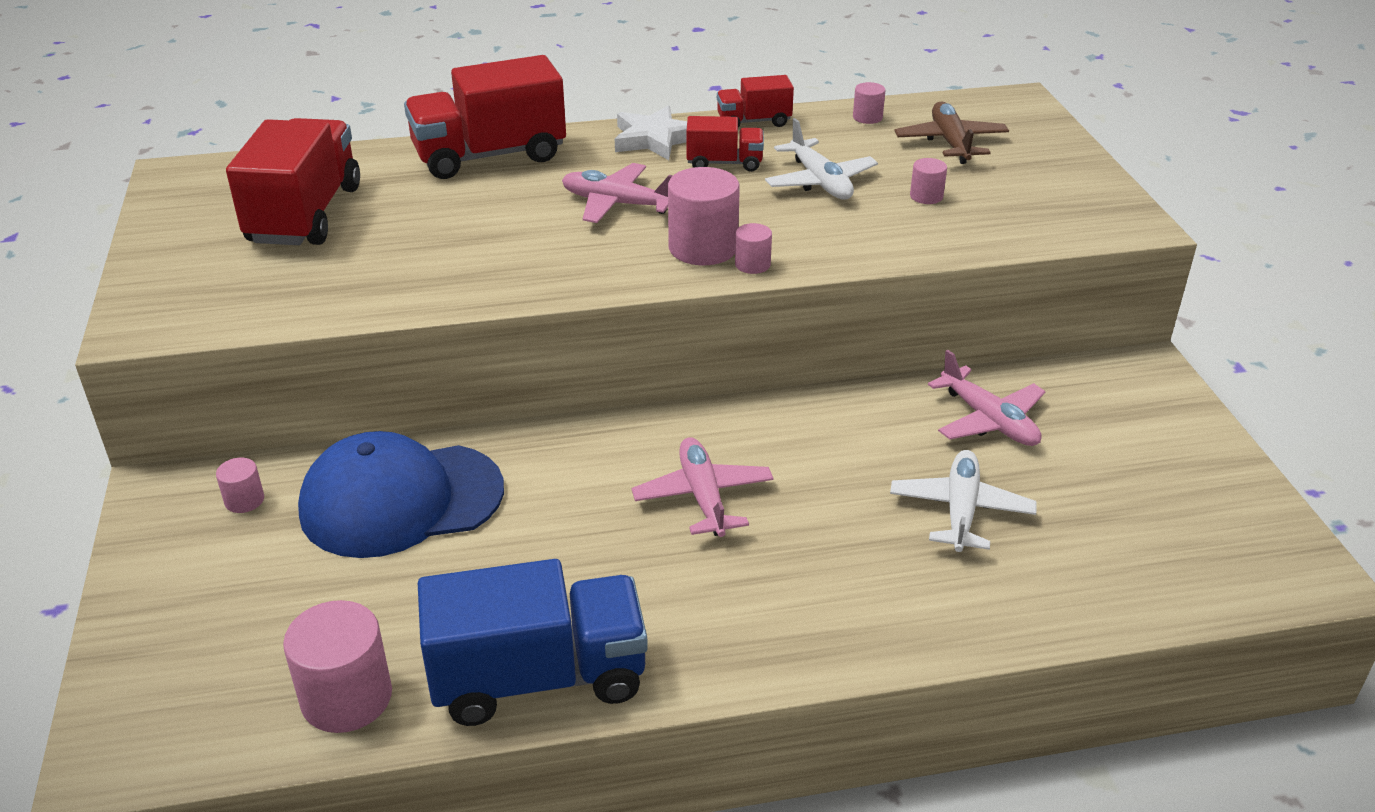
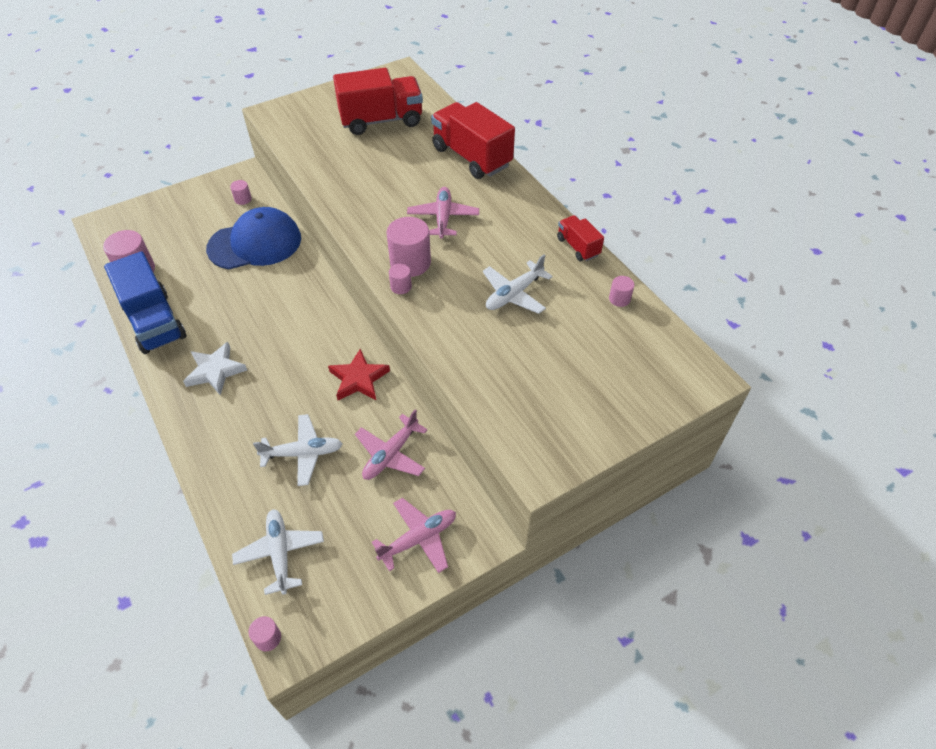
camera: 70 degrees right, 15 degrees up
blue cap [298,431,504,558] -> blue cap turned 105 degrees clockwise [206,207,301,269]
white star [615,105,687,160] -> white star moved to [183,342,247,395]
pink plane [632,437,774,537] -> pink plane moved to [372,498,456,573]
red truck [686,116,764,172] -> none
brown plane [894,101,1009,164] -> none
pink cylinder [910,158,947,204] -> pink cylinder moved to [248,616,281,651]
none -> white plane [232,509,324,595]
none -> red star [328,349,390,400]

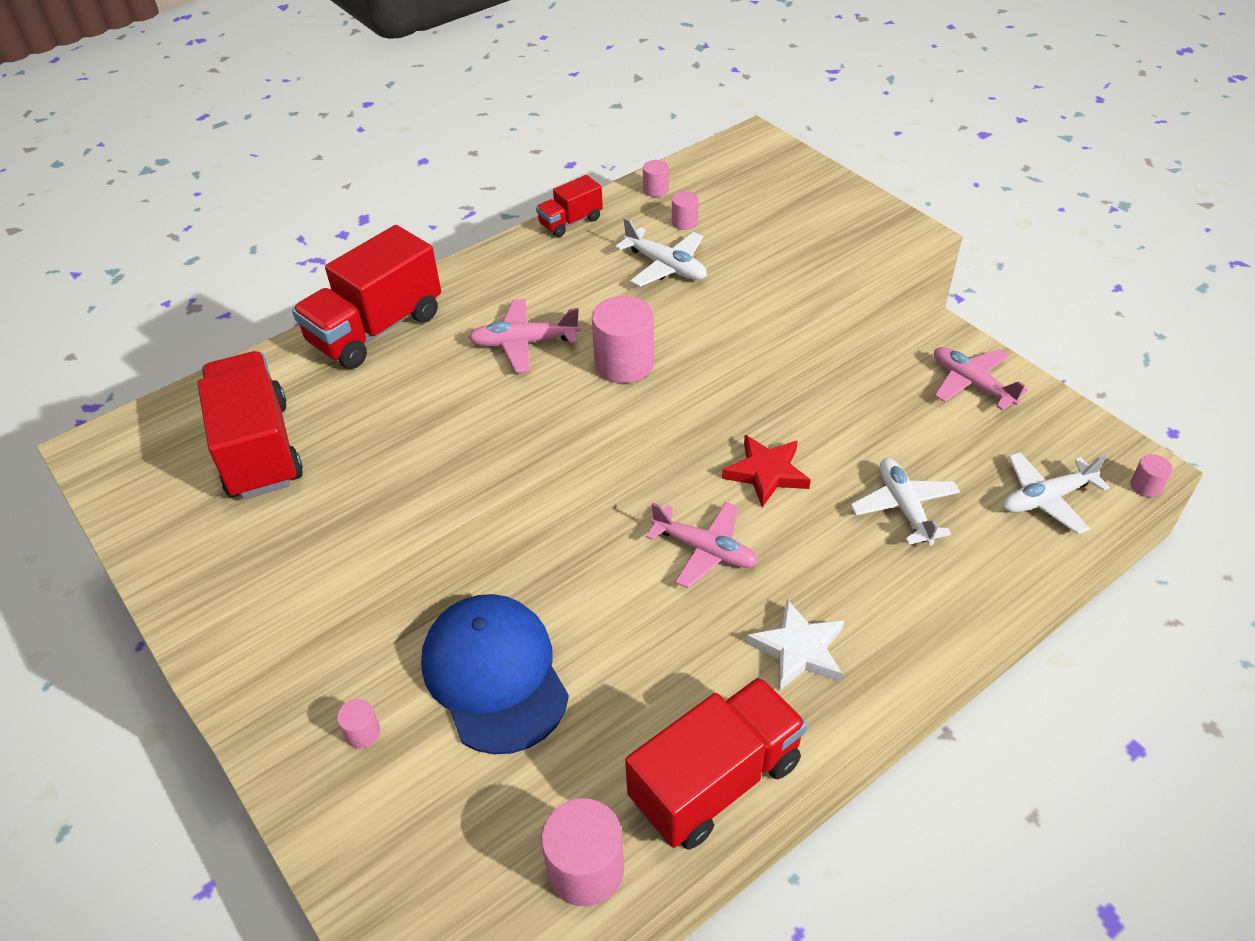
camera: 95 degrees left, 5 degrees down
blue truck [104,251,186,354] -> red truck [625,677,807,849]
pink plane [355,410,428,480] -> pink plane moved to [645,502,758,588]
pink cylinder [389,264,412,294] -> pink cylinder moved to [672,191,699,230]

